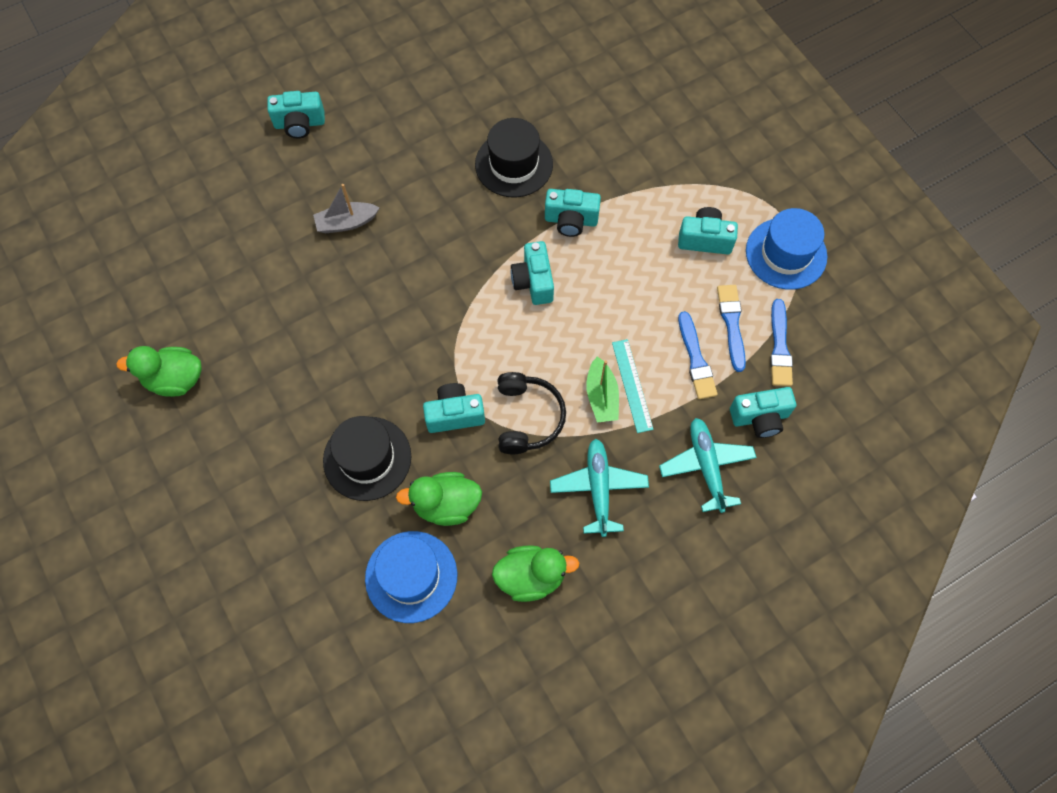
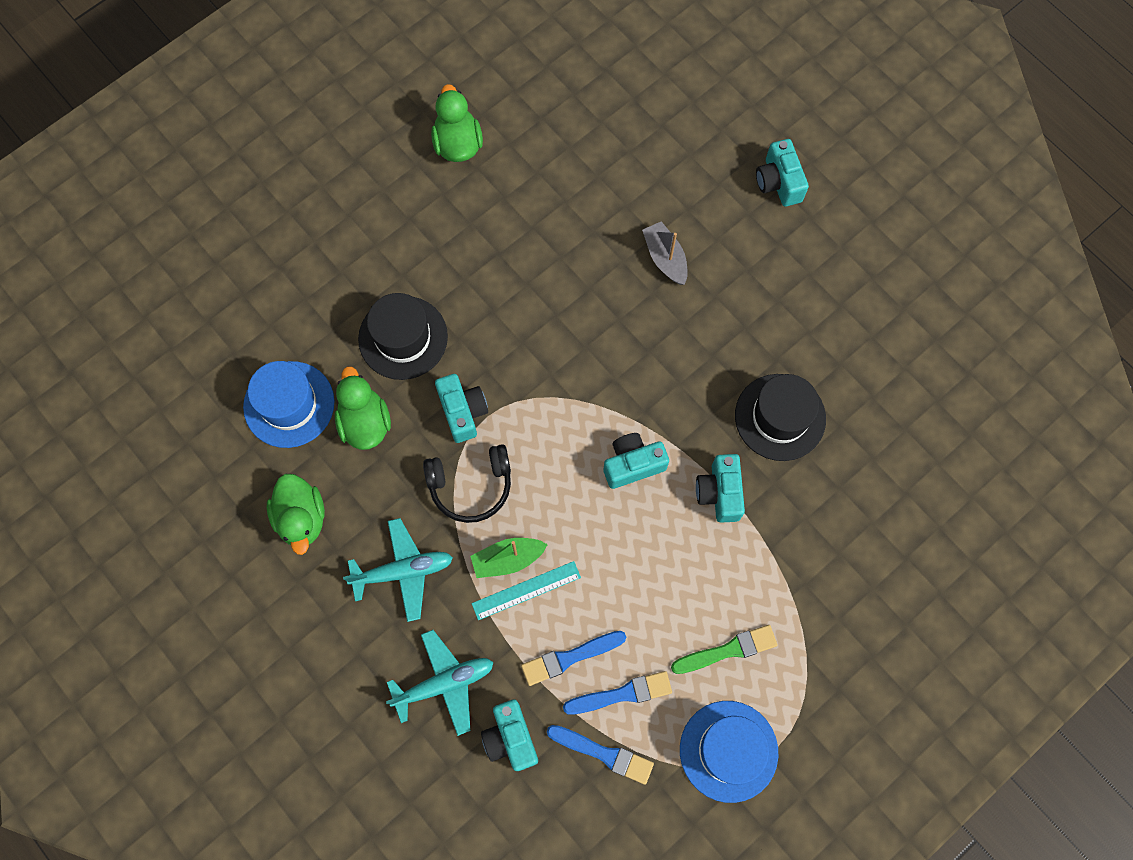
camera: 80 degrees right, 5 degrees up
turquoise camera [678,207,738,255] -> green brush [671,625,778,674]
blue brush [770,299,793,386] -> blue brush turned 150 degrees counterclockwise [547,725,654,785]

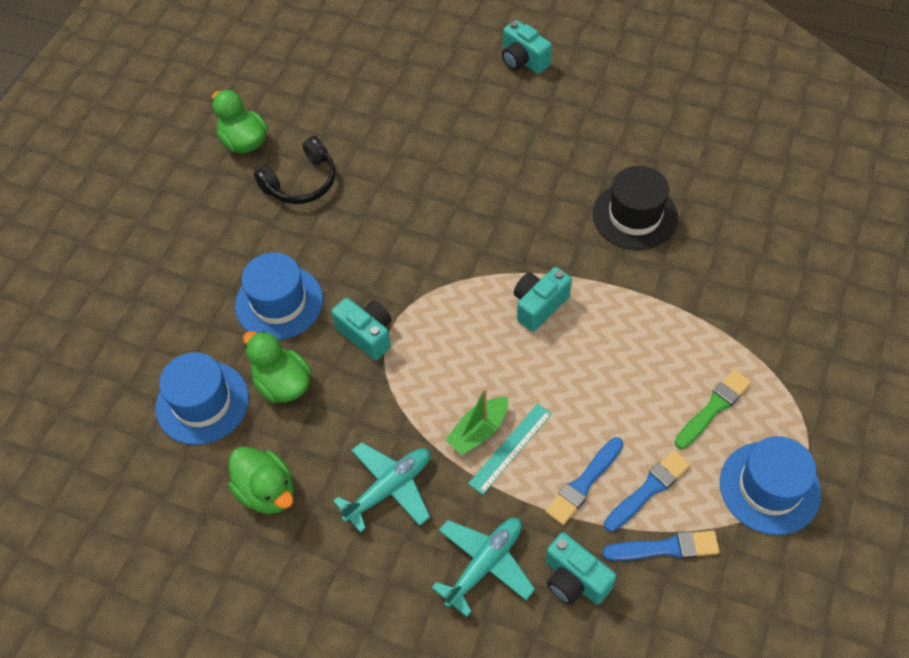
camera: 25 degrees left, 15 degrees down
black hat [358,293,448,380] -> blue hat [235,252,323,340]
black headphones [423,444,511,523] -> black headphones moved to [254,136,335,204]
grey boat [642,221,688,285] -> none
turquoise camera [696,454,745,523] -> none

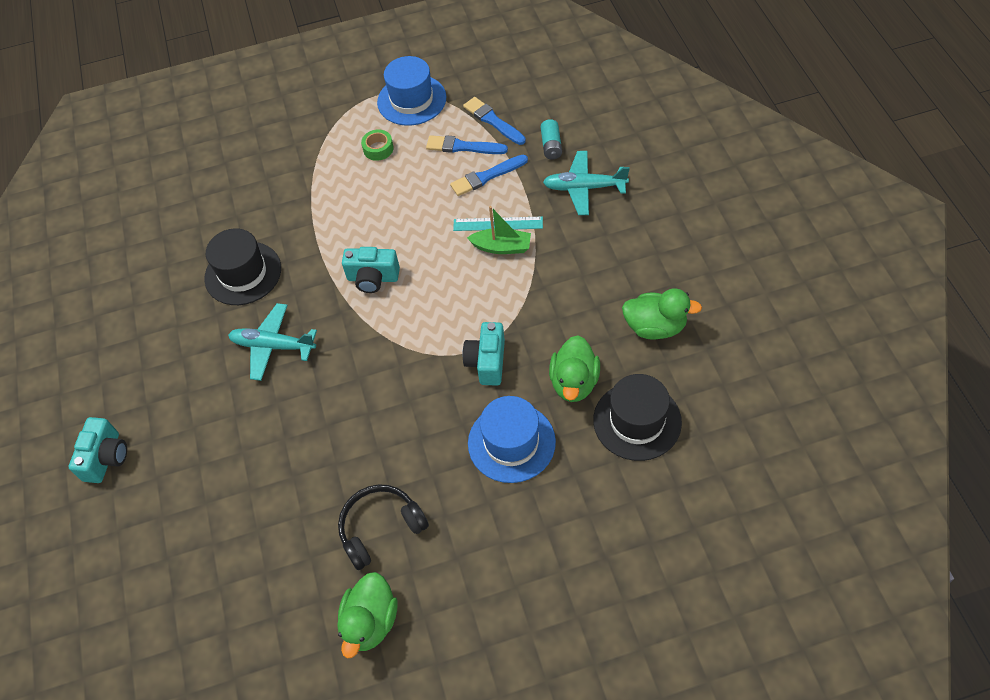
camera: 125 degrees left, 0 degrees up
blue hat [155,352,249,445] -> black hat [593,374,682,461]
green duck [228,447,294,514] -> green duck turned 90 degrees clockwise [622,288,702,340]
black headphones [254,136,335,204] -> black headphones turned 45 degrees counterclockwise [338,484,429,570]
turquoise plane [333,442,430,533] -> turquoise plane moved to [228,303,317,381]
blue brush [545,437,623,525] -> blue brush turned 150 degrees clockwise [450,155,528,196]
turquoise camera [546,532,616,605] -> turquoise battery [541,119,562,160]
green brush [675,369,751,449] -> green tape [361,130,394,161]

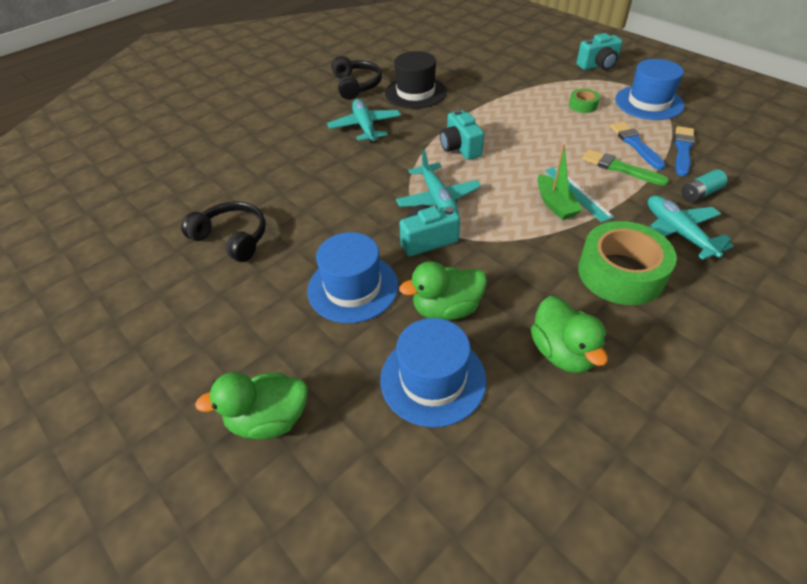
camera: 60 degrees right, 10 degrees down
turquoise camera [69,417,127,483] -> turquoise camera moved to [577,33,623,70]
green duck [337,572,398,659] -> green duck moved to [195,372,308,439]
blue brush [450,155,528,196] -> green brush [582,149,669,186]
black hat [593,374,682,461] -> blue hat [380,318,487,427]
none -> black headphones [331,56,382,100]
none -> turquoise plane [396,149,481,213]
none -> green tape [578,221,677,305]

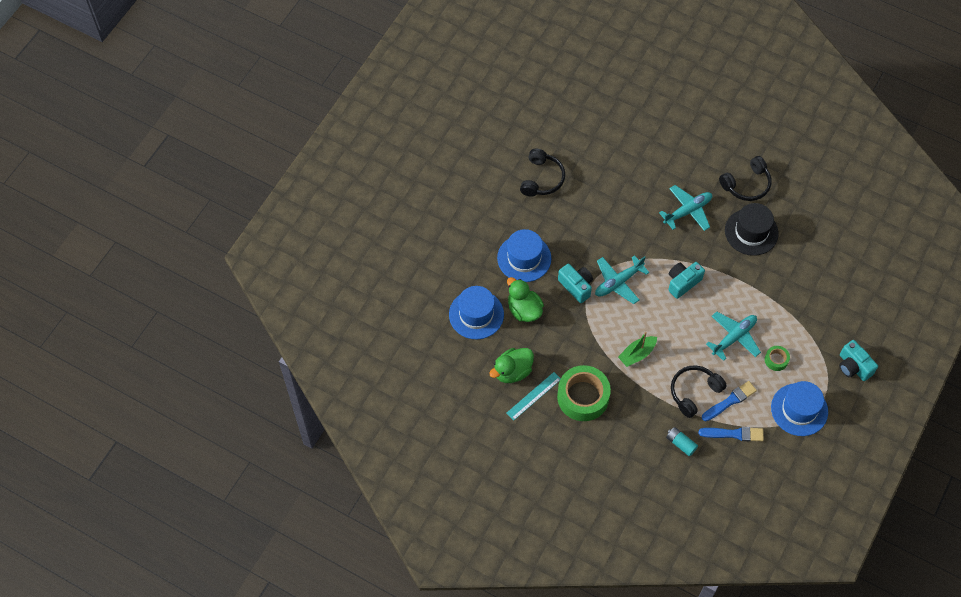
camera: 70 degrees right, 15 degrees up
green duck [195,372,308,439] -> none
turquoise ruler [545,166,614,222] -> turquoise ruler moved to [506,372,561,421]
green brush [582,149,669,186] -> black headphones [671,365,727,418]
turquoise plane [648,195,734,260] -> turquoise plane moved to [706,312,761,361]

